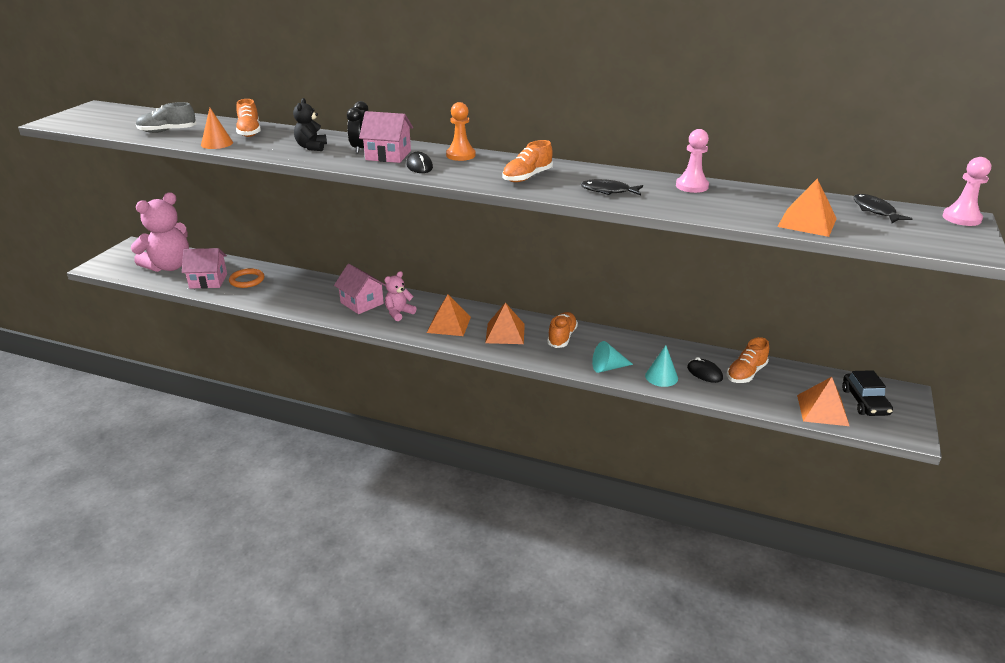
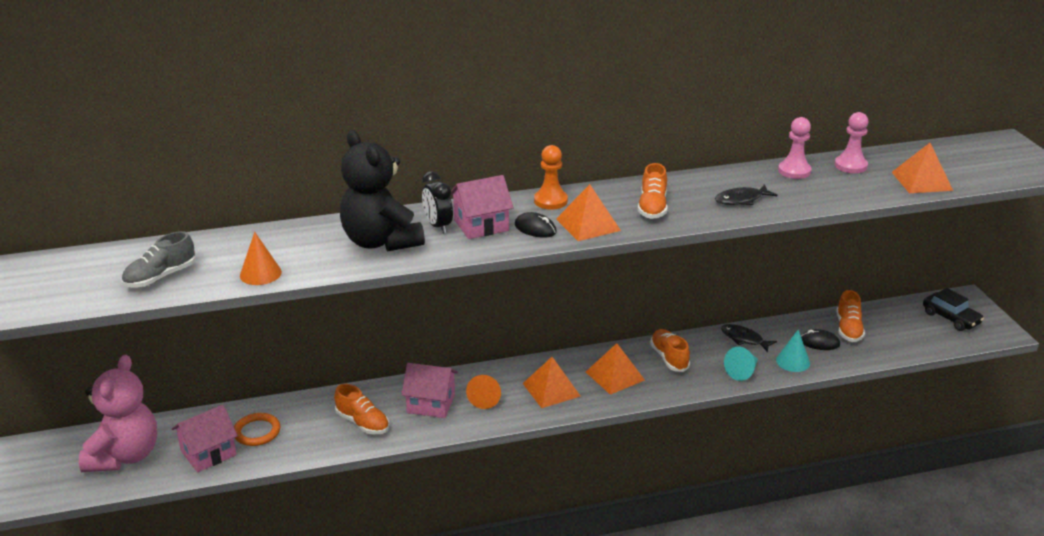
camera: 35 degrees left, 0 degrees up
orange shoe [236,99,261,137] -> orange shoe moved to [334,384,389,434]
black teddy bear [293,98,327,151] -> black teddy bear [340,130,425,252], size x1.99
pink teddy bear [384,271,417,321] -> orange cone [466,375,501,409]
orange pyramid [797,377,849,426] -> orange pyramid moved to [556,184,621,241]
black fish [853,194,913,223] -> black fish moved to [721,324,777,352]
pink pawn [942,157,991,226] -> pink pawn moved to [834,112,868,173]

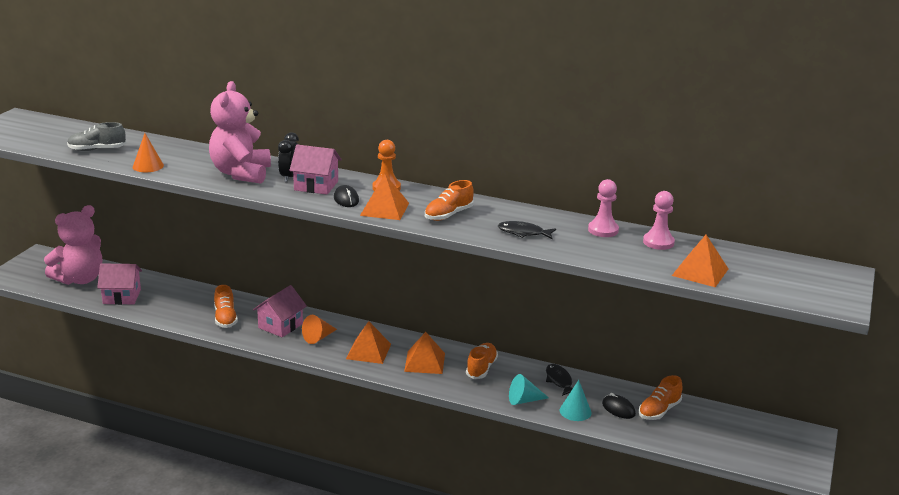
camera: 35 degrees right, 5 degrees down
orange ring [234,413,280,446] -> none
black teddy bear [340,130,425,252] -> pink teddy bear [209,81,271,184]
pink house [401,363,458,418] -> pink house turned 75 degrees clockwise [253,285,307,337]
black car [923,288,984,331] -> none

